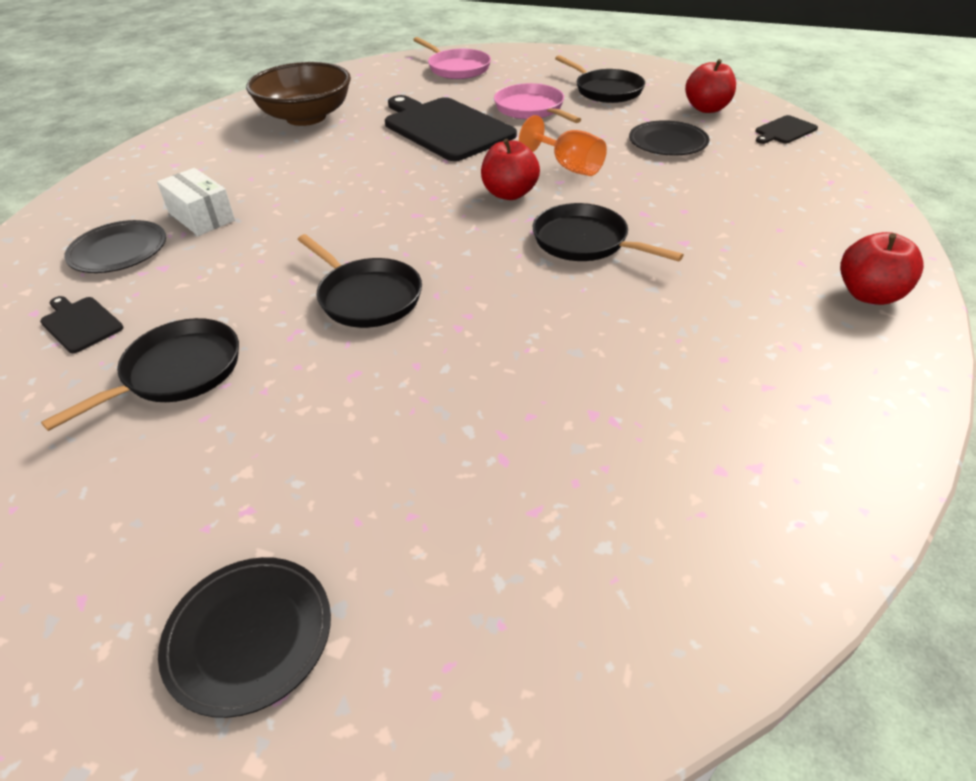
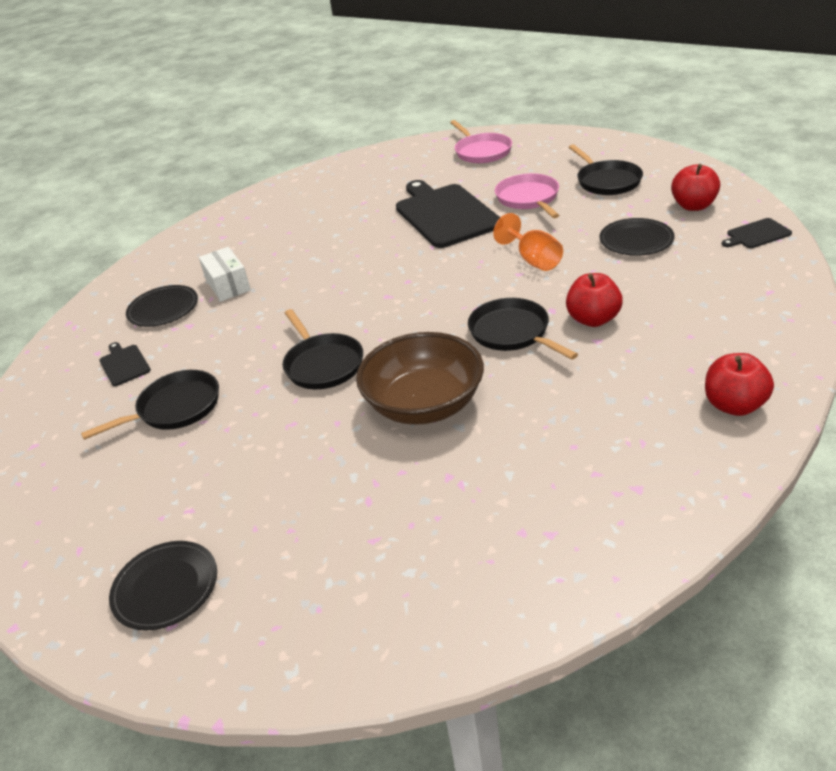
camera: 20 degrees right, 5 degrees down
brown bowl [246,62,351,126] -> brown bowl moved to [356,332,484,425]
red apple [481,139,540,200] -> red apple moved to [566,273,623,327]

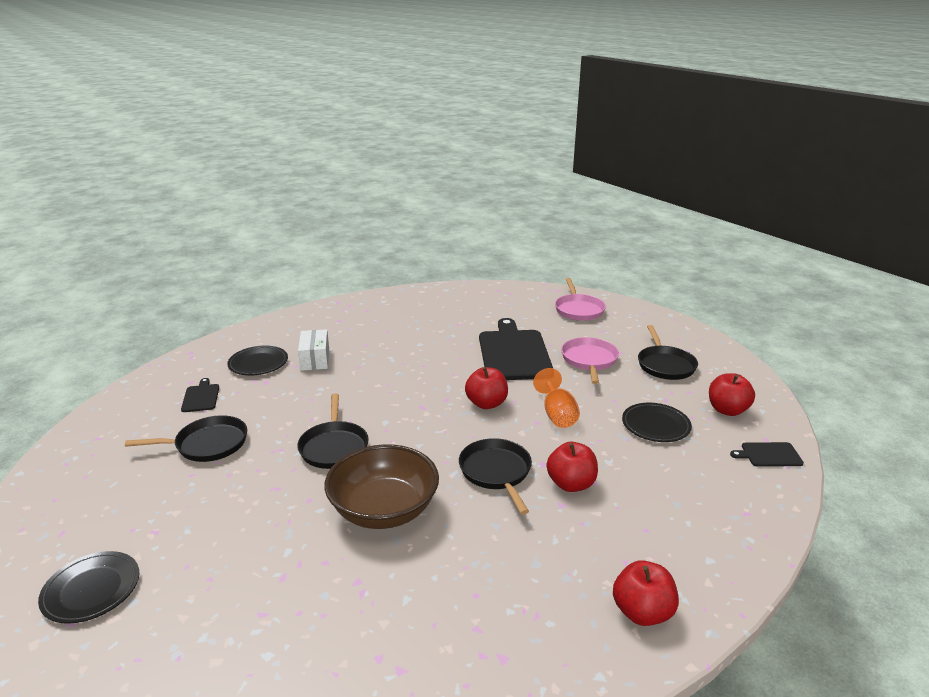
camera: 15 degrees right, 10 degrees down
none -> red apple [465,367,508,409]

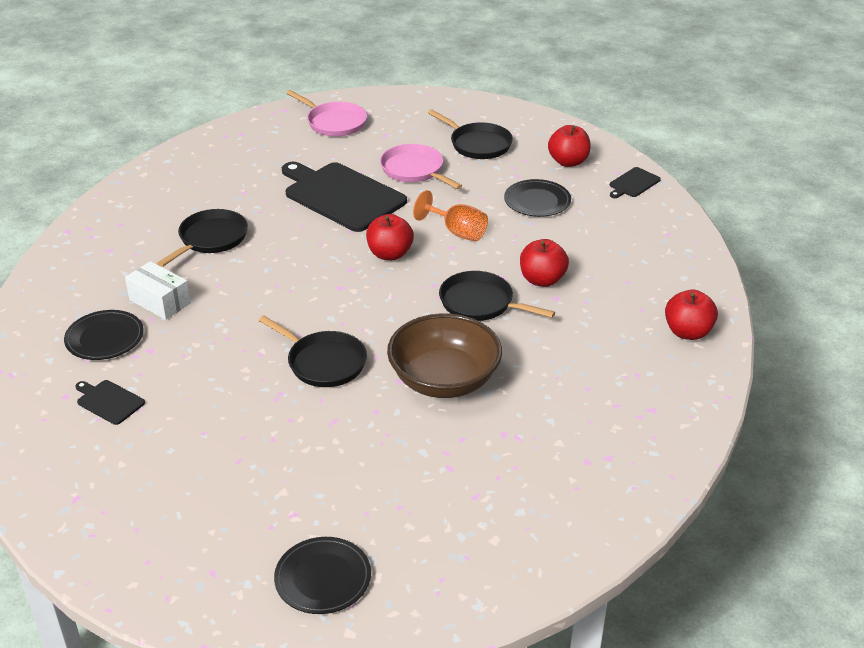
camera: 45 degrees left, 10 degrees up
black pan [125,415,247,462] -> black pan moved to [157,209,248,267]

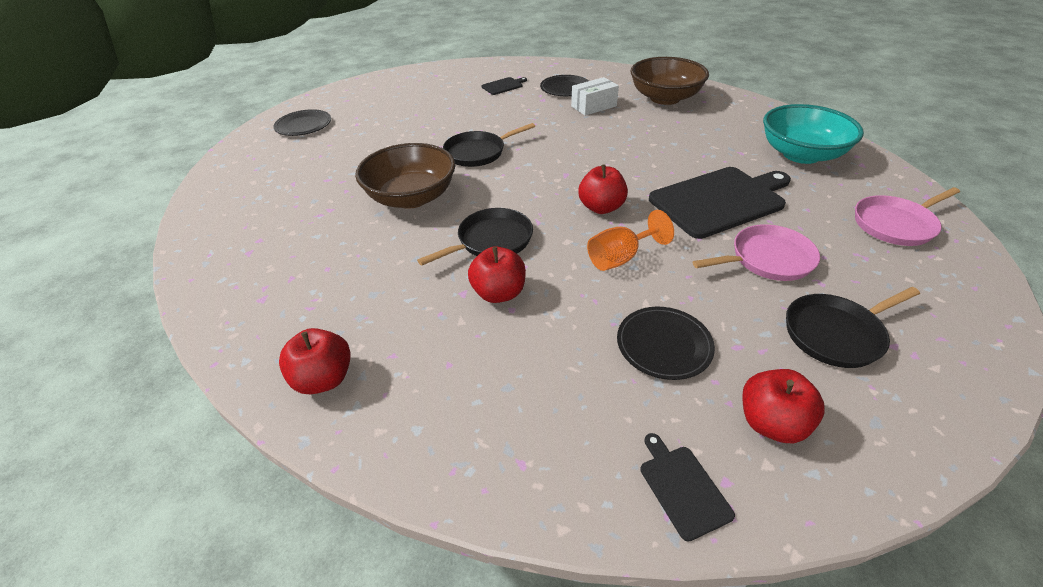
camera: 115 degrees right, 5 degrees up
black pan [157,209,248,267] -> none
none -> brown bowl [630,57,709,105]
none -> turquoise bowl [763,104,864,164]

